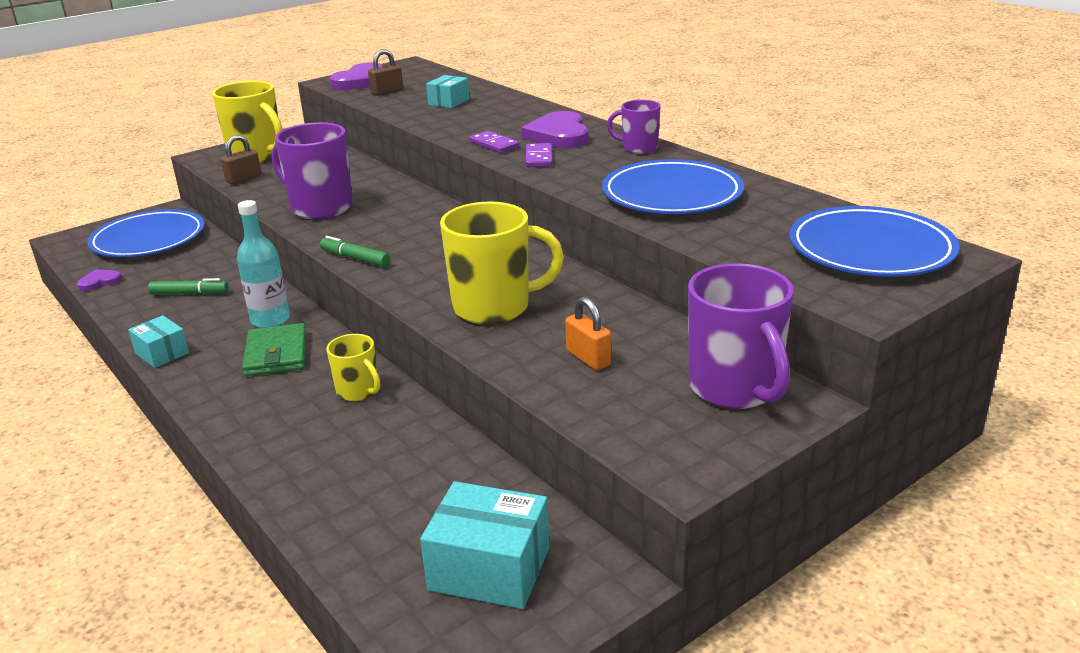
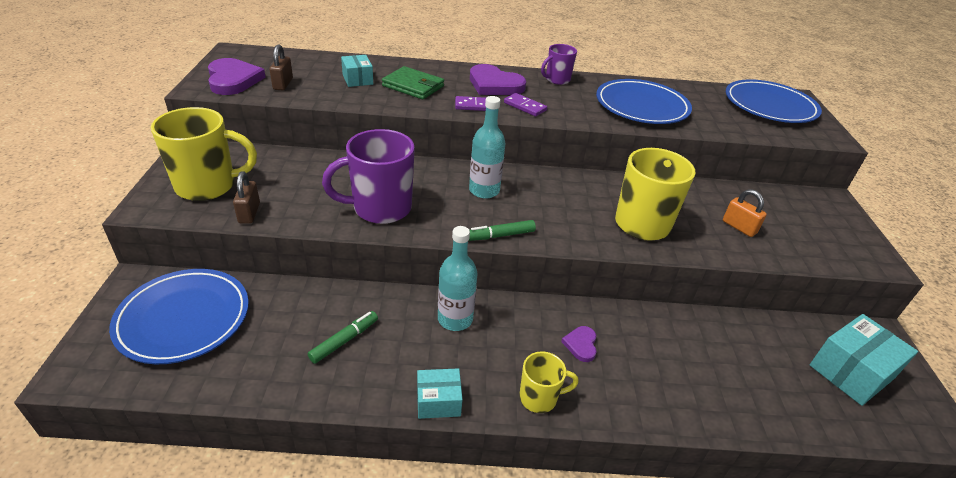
camera: 55 degrees left, 10 degrees up
purple heart [77,270,122,291] -> purple heart moved to [561,326,597,362]
green wallet [242,323,307,376] -> green wallet moved to [382,66,444,100]
yellow mug [326,334,380,401] -> yellow mug moved to [519,351,579,413]
orange padlock [565,297,611,370] -> orange padlock turned 45 degrees clockwise [723,189,767,237]
purple mug [688,263,794,409] -> none
none -> turquoise bottle [469,96,505,199]

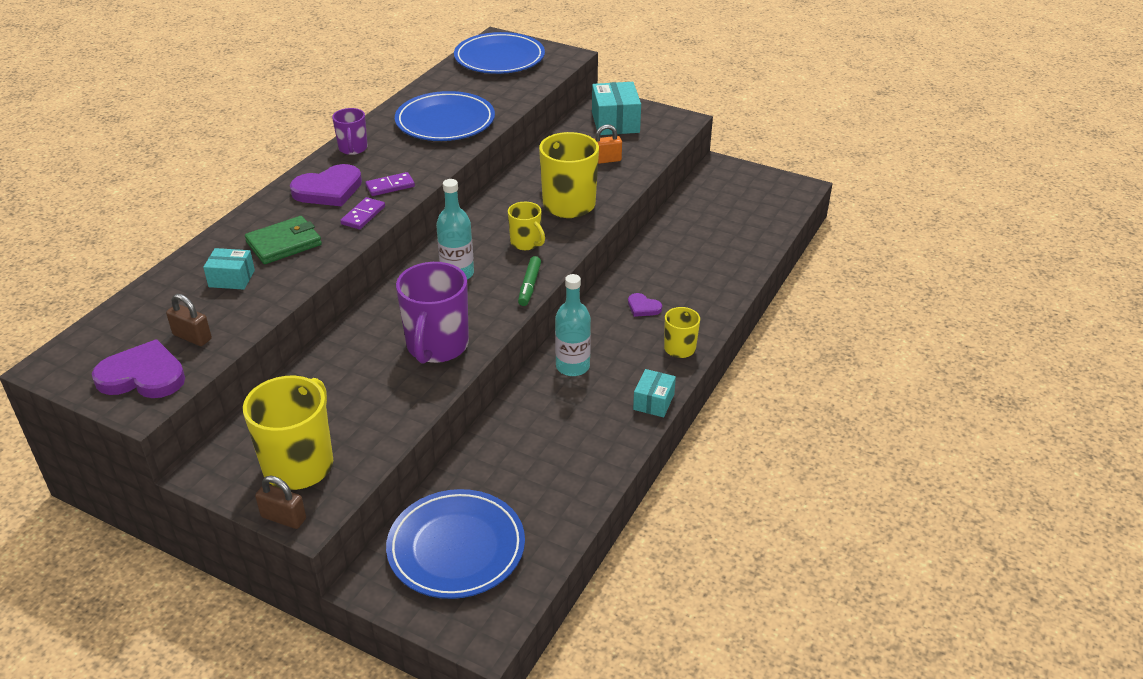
camera: 60 degrees left, 0 degrees up
brown padlock [233,172,260,224] -> brown padlock moved to [255,476,306,529]
green marker [308,311,378,364] -> none
turquoise box [810,314,918,406] -> turquoise box moved to [592,82,641,135]
none -> yellow mug [508,202,545,250]

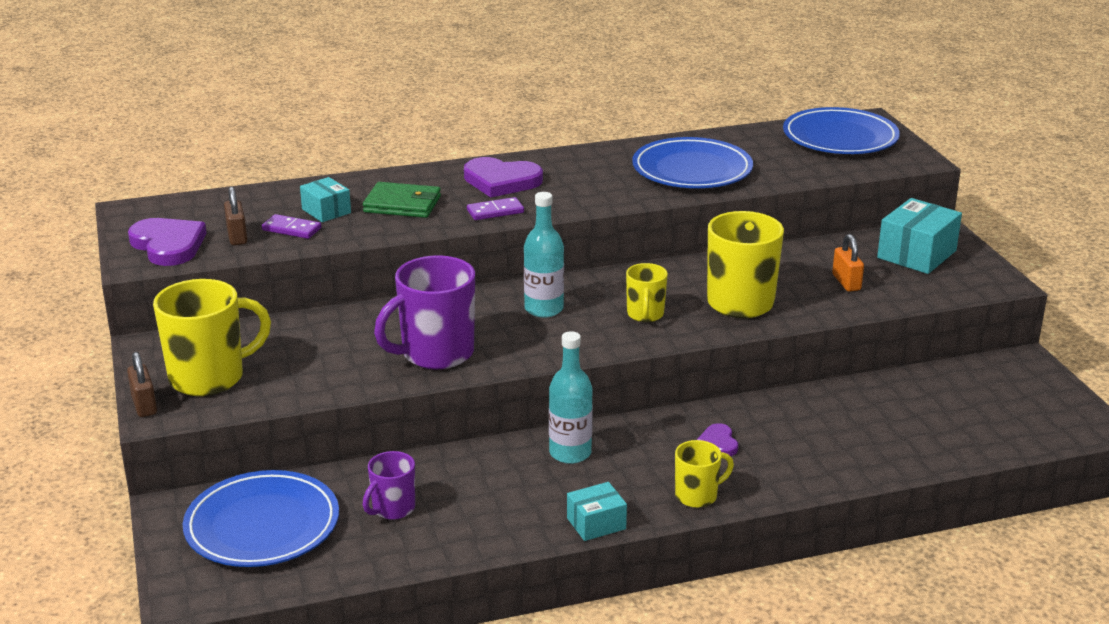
camera: 45 degrees right, 10 degrees down
purple mug [332,108,368,155] -> purple mug moved to [363,451,415,520]
purple domino [365,172,415,196] -> purple domino moved to [262,214,321,239]
green marker [518,256,541,306] -> none
orange padlock [595,124,622,164] -> orange padlock turned 45 degrees clockwise [832,234,864,292]

